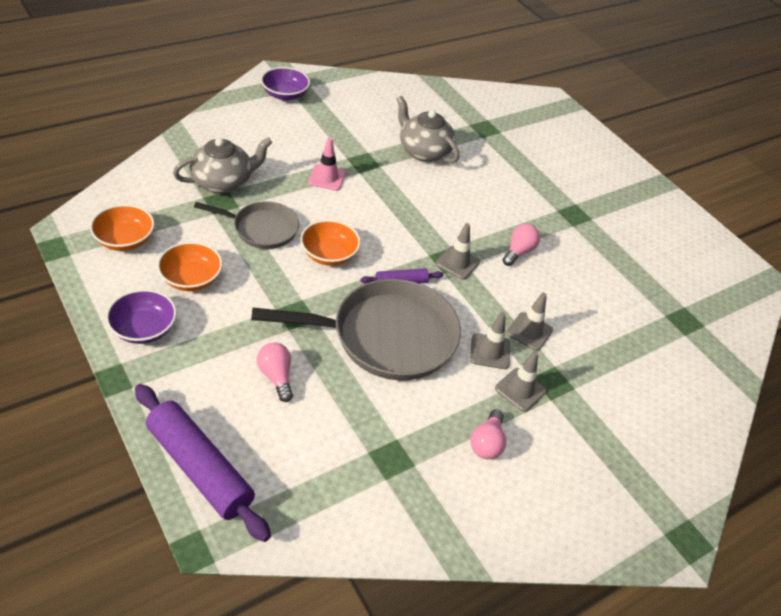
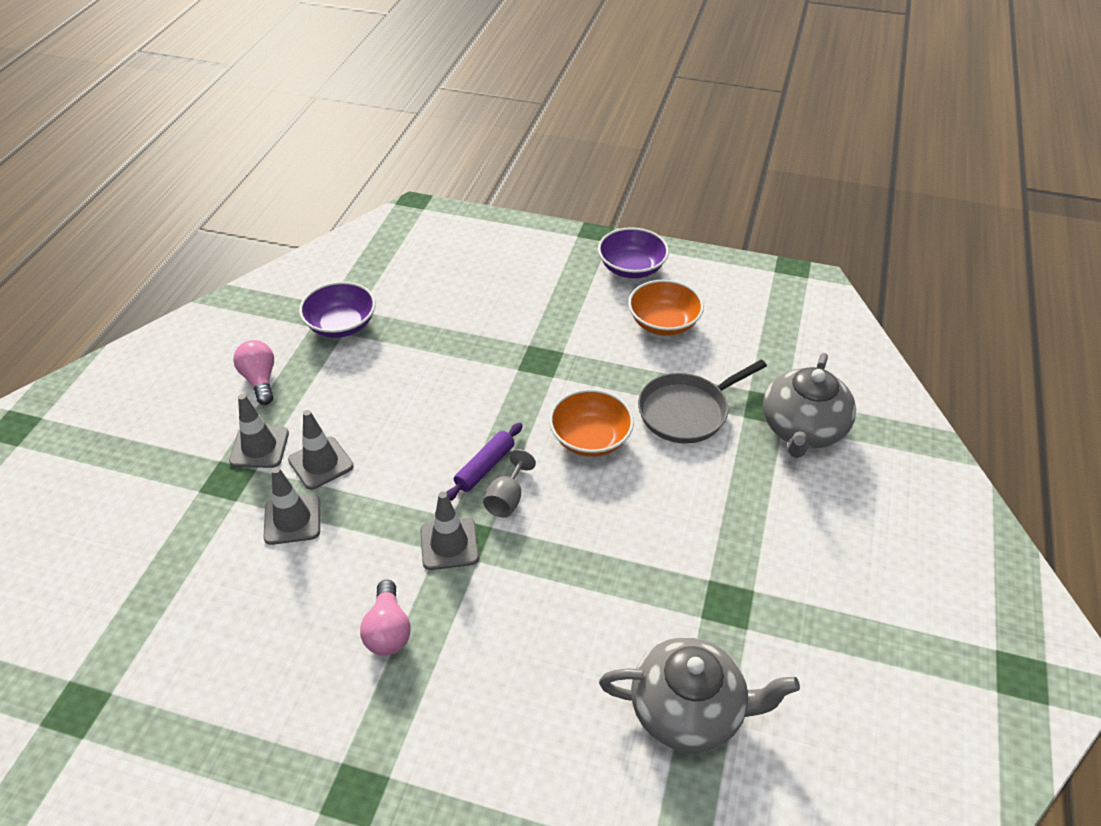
camera: 145 degrees right, 0 degrees up
orange bowl [90,204,155,251] -> none
purple rolling pin [135,384,271,542] -> none
grey pan [251,279,461,380] -> none
pink light bulb [257,342,293,402] -> none
purple bowl [261,67,310,100] -> purple bowl moved to [299,282,376,338]
pink traffic cone [308,138,346,191] -> none
none -> grey goblet [483,449,536,517]

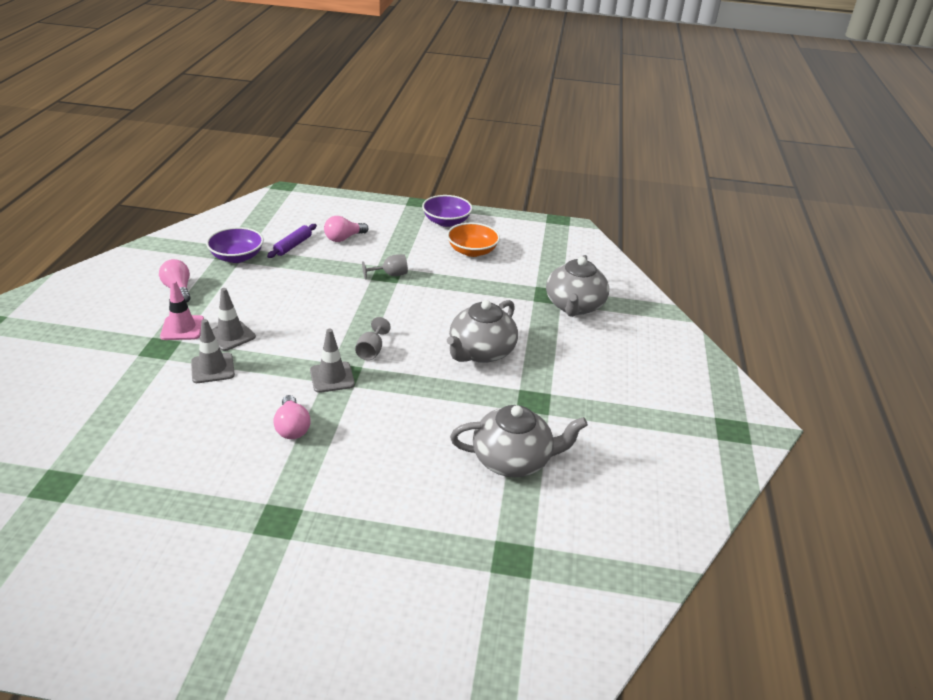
camera: 10 degrees left, 10 degrees down
grey traffic cone [229,394,289,468] -> pink traffic cone [160,280,204,340]
purple rolling pin [446,423,523,501] -> purple rolling pin moved to [267,224,317,258]
orange bowl [549,389,634,457] -> none
grey pan [638,360,767,444] -> none
none -> pink light bulb [324,216,368,242]
none -> grey goblet [362,254,408,279]
none -> grey teapot [447,300,518,363]

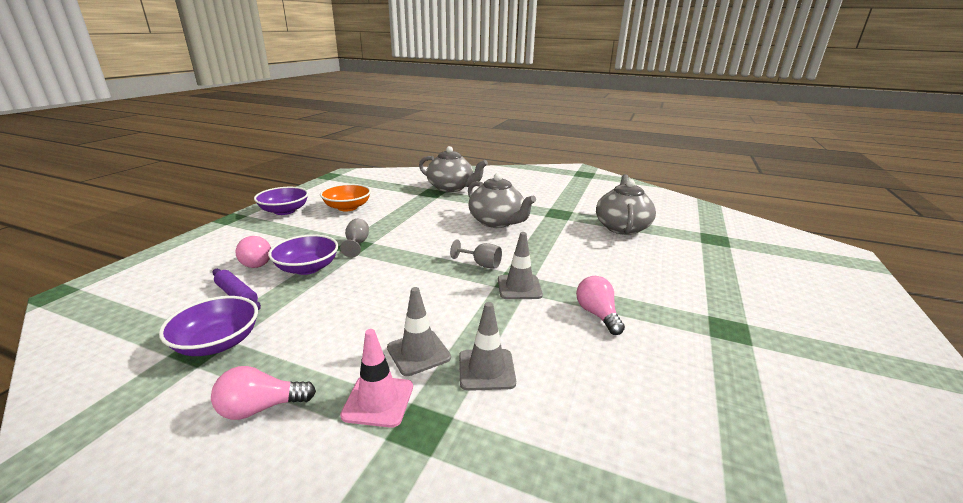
camera: 75 degrees left, 10 degrees down
pink light bulb [273,395,310,439] -> pink light bulb turned 105 degrees counterclockwise [576,276,625,335]
none -> purple bowl [268,234,338,275]

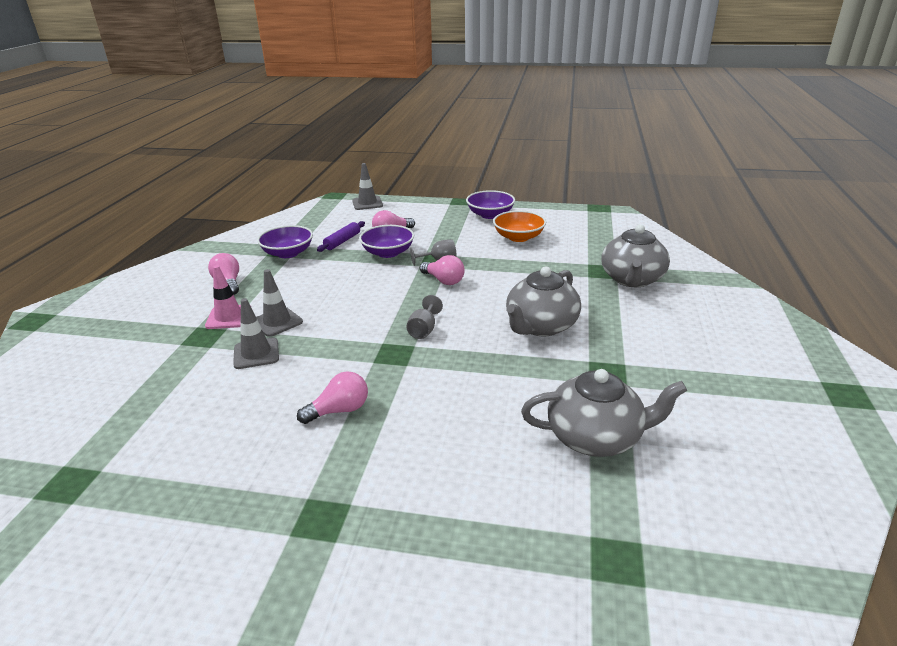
camera: 80 degrees right, 5 degrees up
grey traffic cone [498,232,543,299] -> grey traffic cone moved to [352,163,383,210]
none -> pink light bulb [420,255,465,285]

